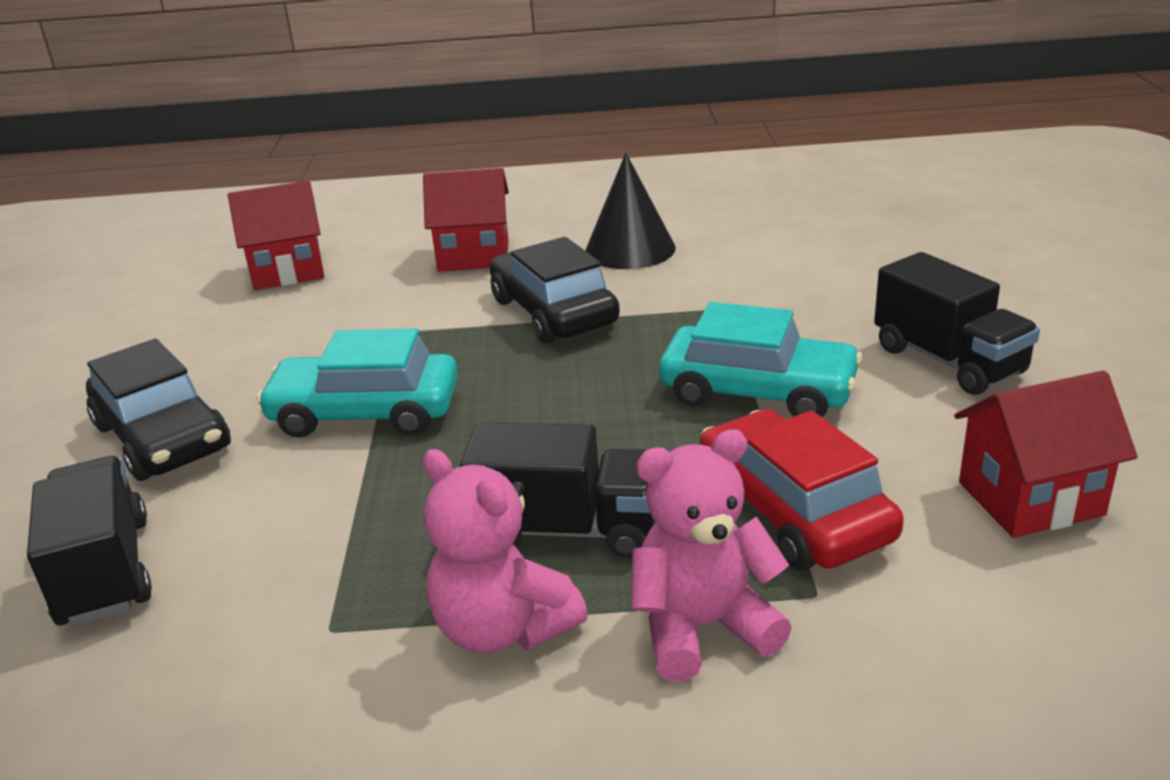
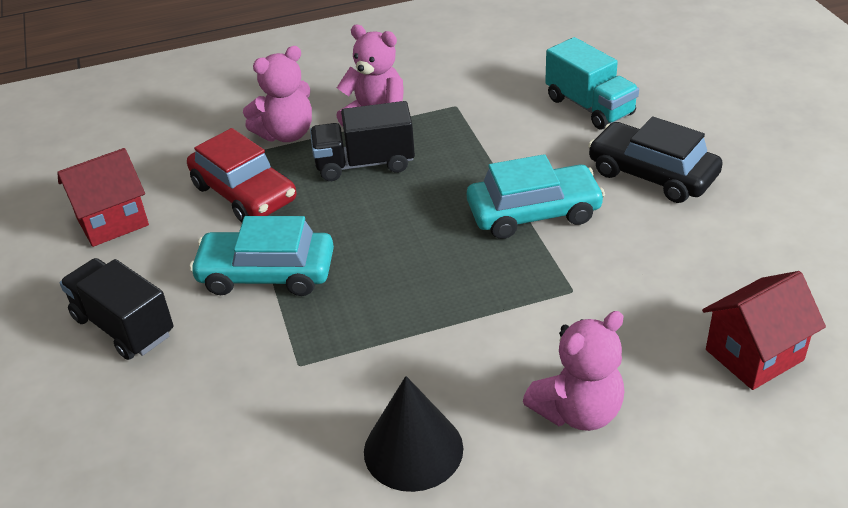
camera: 165 degrees right, 10 degrees up
black truck [27,456,152,626] -> turquoise truck [545,37,639,130]
red house [423,168,509,272] -> pink teddy bear [523,311,624,431]
black car [489,237,620,344] -> none

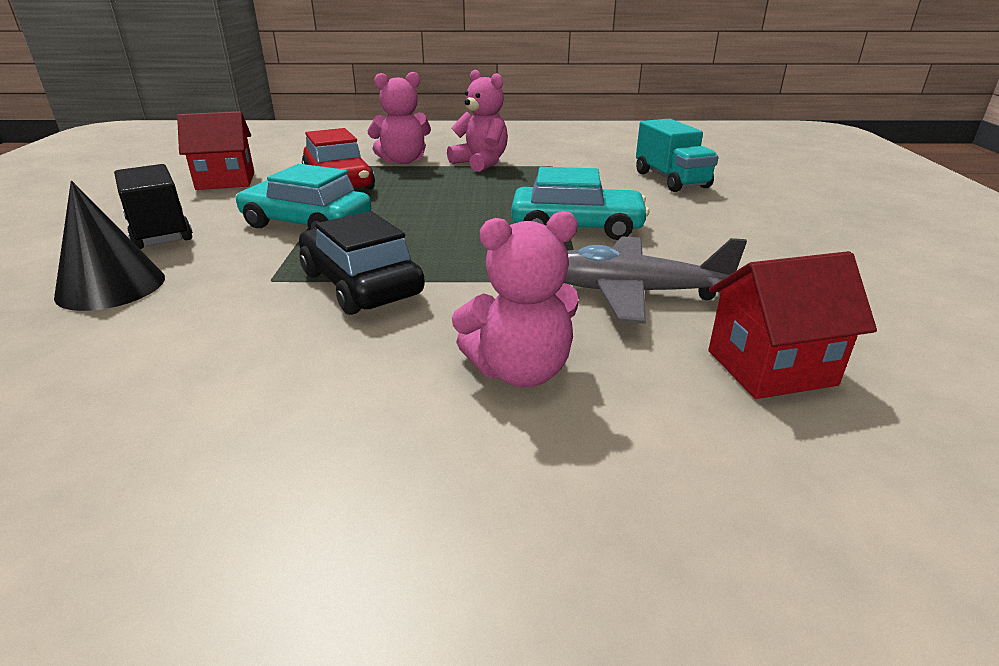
camera: 15 degrees right, 10 degrees down
black truck [310,101,415,181] -> none
black cone [364,376,463,492] -> black cone moved to [54,181,165,311]
black car [588,116,723,203] -> black car moved to [299,211,425,315]
none -> grey plane [564,236,747,324]

